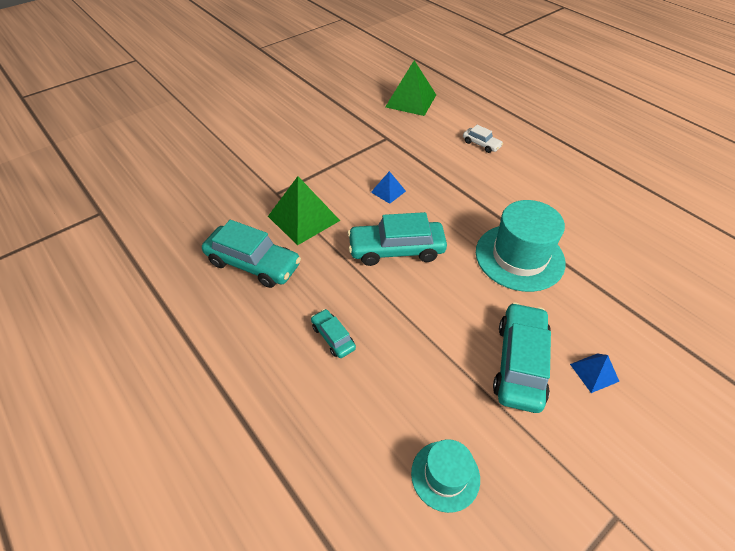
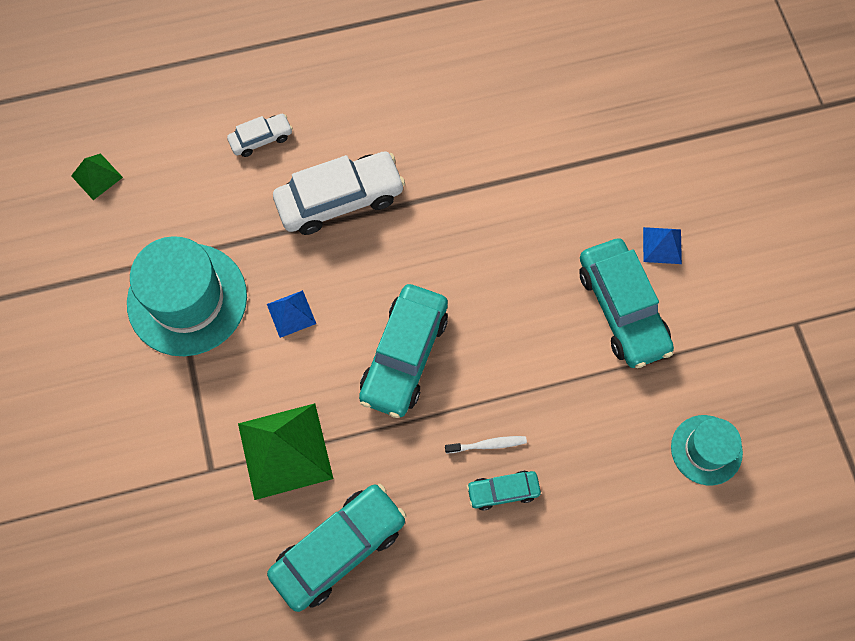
camera: 65 degrees left, 20 degrees up
green pyramid [385,60,436,116] -> green pyramid [71,153,123,200], size x0.51
turquoise hat [476,200,566,292] -> turquoise hat moved to [127,236,247,356]
turquoise car [493,302,551,413] -> turquoise car turned 150 degrees counterclockwise [579,238,674,368]
none -> white car [273,151,405,235]
none -> white toothbrush [445,436,527,453]

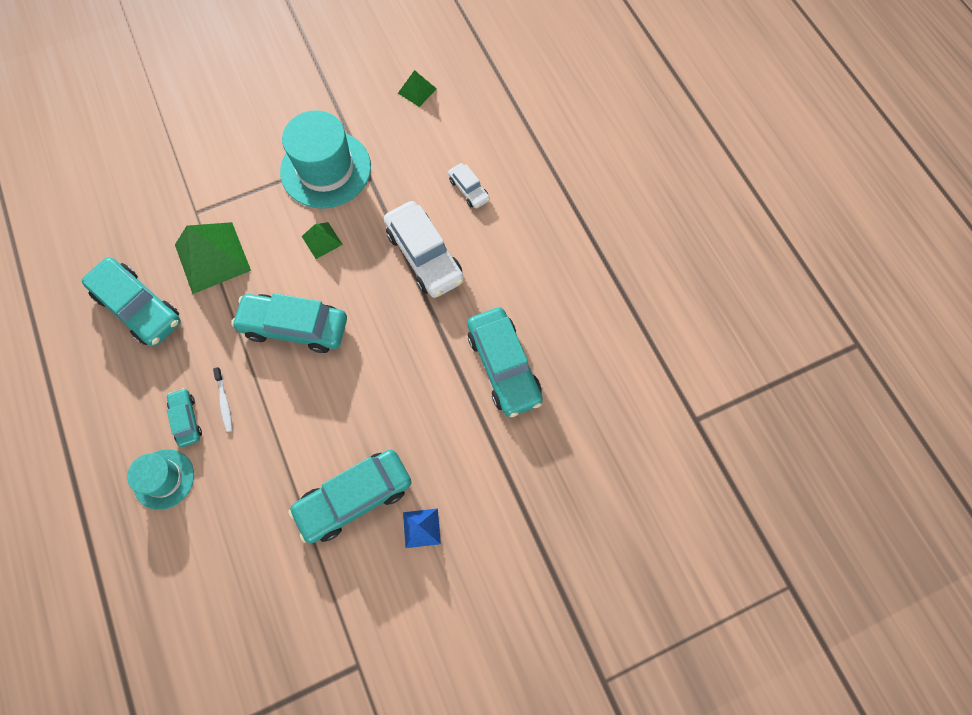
camera: 80 degrees right, 0 degrees up
blue pyramid [267,290,316,338] -> green pyramid [302,222,343,259]
turquoise hat [671,415,743,485] -> turquoise hat moved to [127,449,194,510]
none -> turquoise car [468,307,543,417]

